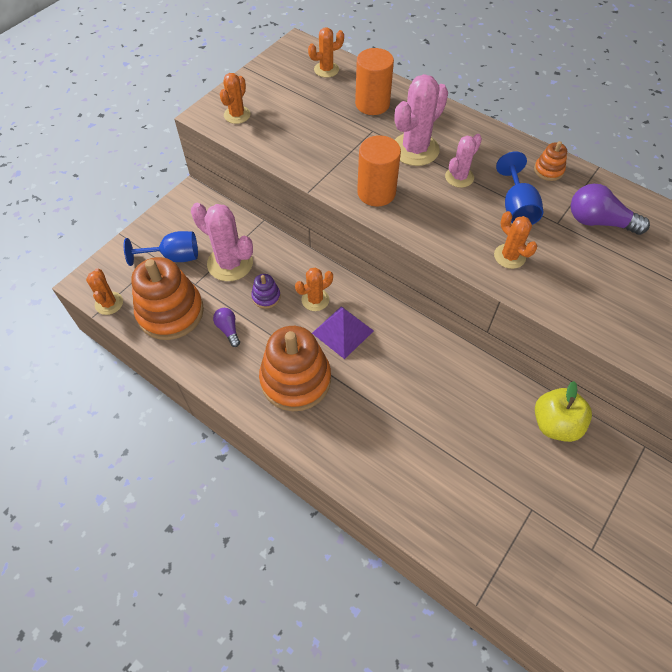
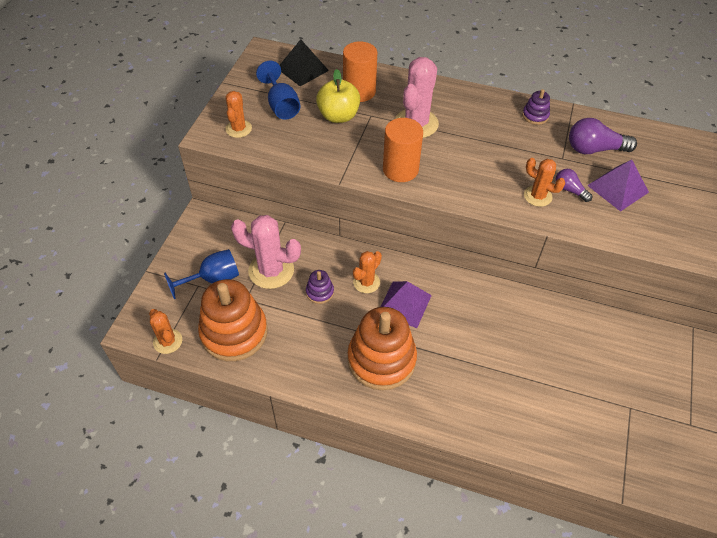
camera: 20 degrees left, 5 degrees down
purple light bulb [213,308,240,347] -> purple light bulb moved to [555,169,592,202]
orange cactus [308,27,344,78] -> black pyramid [280,39,329,86]
pink cactus [445,134,482,188] -> none
blue goblet [496,151,543,225] -> blue goblet moved to [256,61,300,120]
orange stacking toy [534,141,567,181] -> purple stacking toy [522,89,550,125]
yellow apple [535,381,592,442] -> yellow apple moved to [316,69,360,123]
none -> purple pyramid [587,160,649,212]

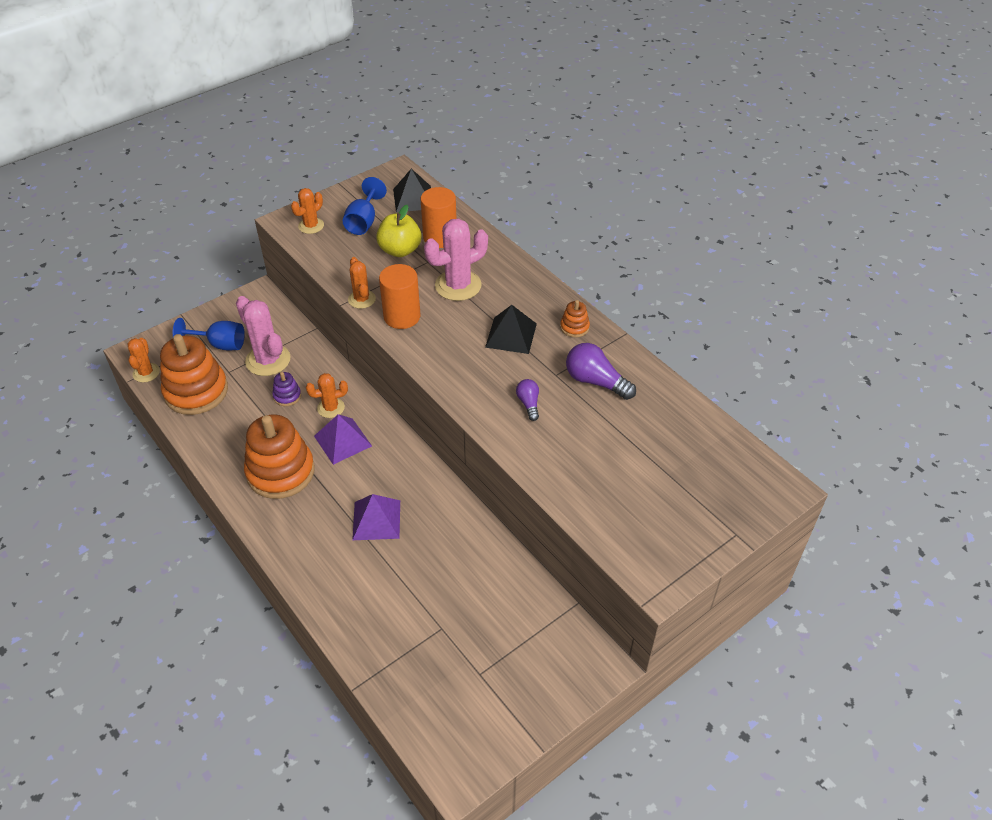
camera: 35 degrees right, 5 degrees down
purple stacking toy [522,89,550,125] -> orange stacking toy [560,300,590,338]
orange cactus [524,158,565,207] -> orange cactus moved to [348,257,376,309]
purple pyramid [587,160,649,212] -> purple pyramid moved to [352,494,400,540]
none -> black pyramid [485,305,537,354]

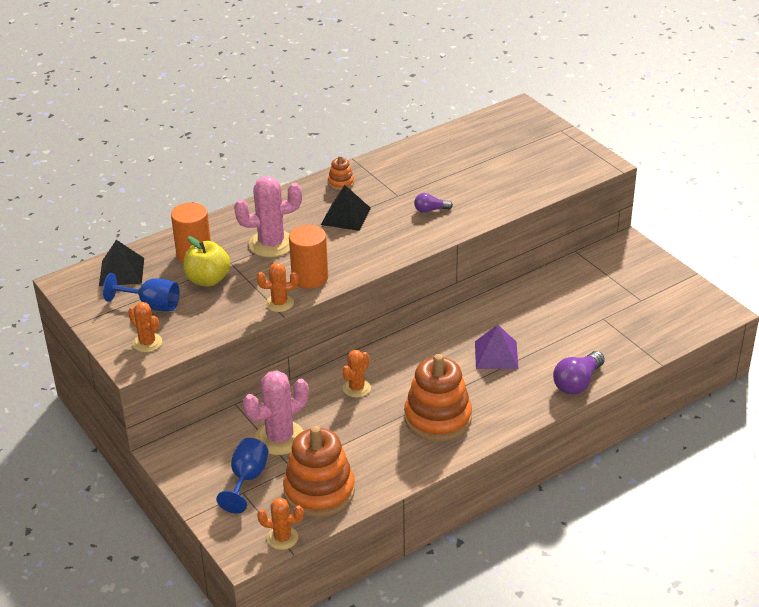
camera: 85 degrees left, 10 degrees down
purple stacking toy [272,372,301,406] -> none
orange cactus [306,373,348,418] -> orange cactus turned 45 degrees clockwise [342,350,371,398]
purple pyramid [314,414,372,465] -> none
pink cactus [424,218,488,301] -> pink cactus turned 75 degrees counterclockwise [234,176,302,258]
purple light bulb [566,343,636,400] -> purple light bulb moved to [553,351,605,395]

